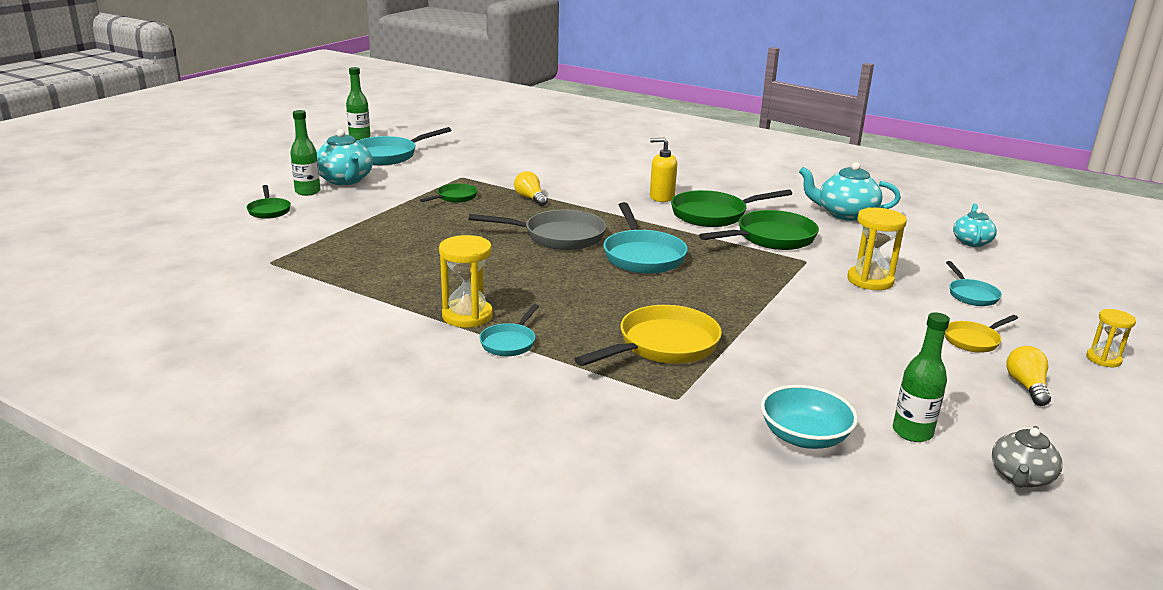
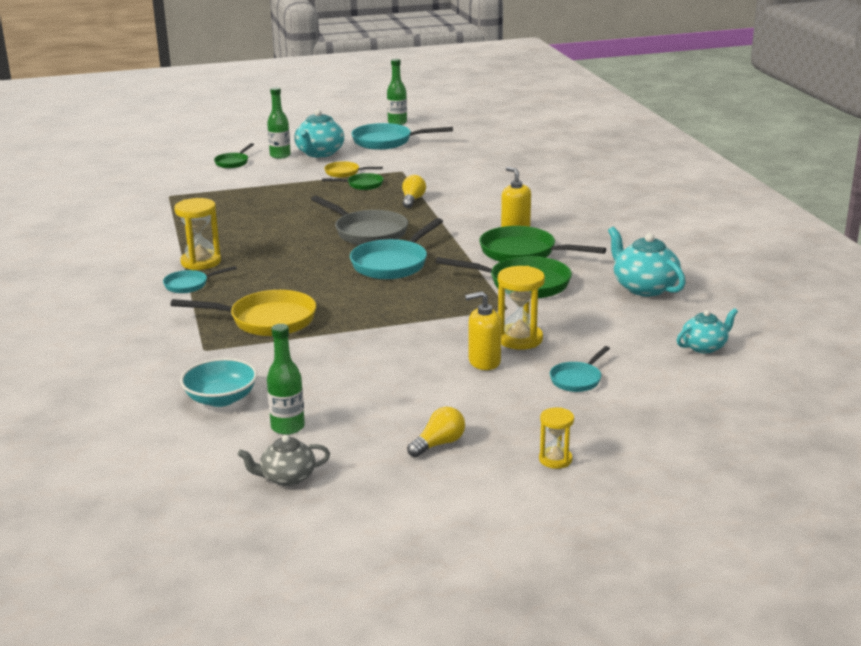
camera: 45 degrees right, 0 degrees up
yellow pan [945,315,1018,353] -> yellow pan moved to [324,161,383,178]
none -> yellow soap dispenser [465,291,501,370]

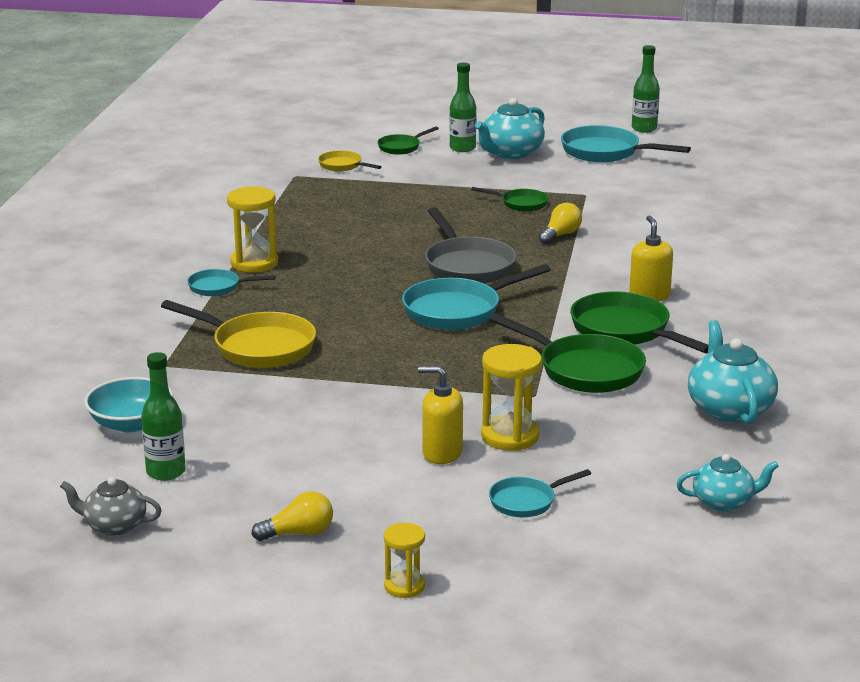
camera: 25 degrees right, 0 degrees up
yellow pan [324,161,383,178] -> yellow pan moved to [318,150,382,171]

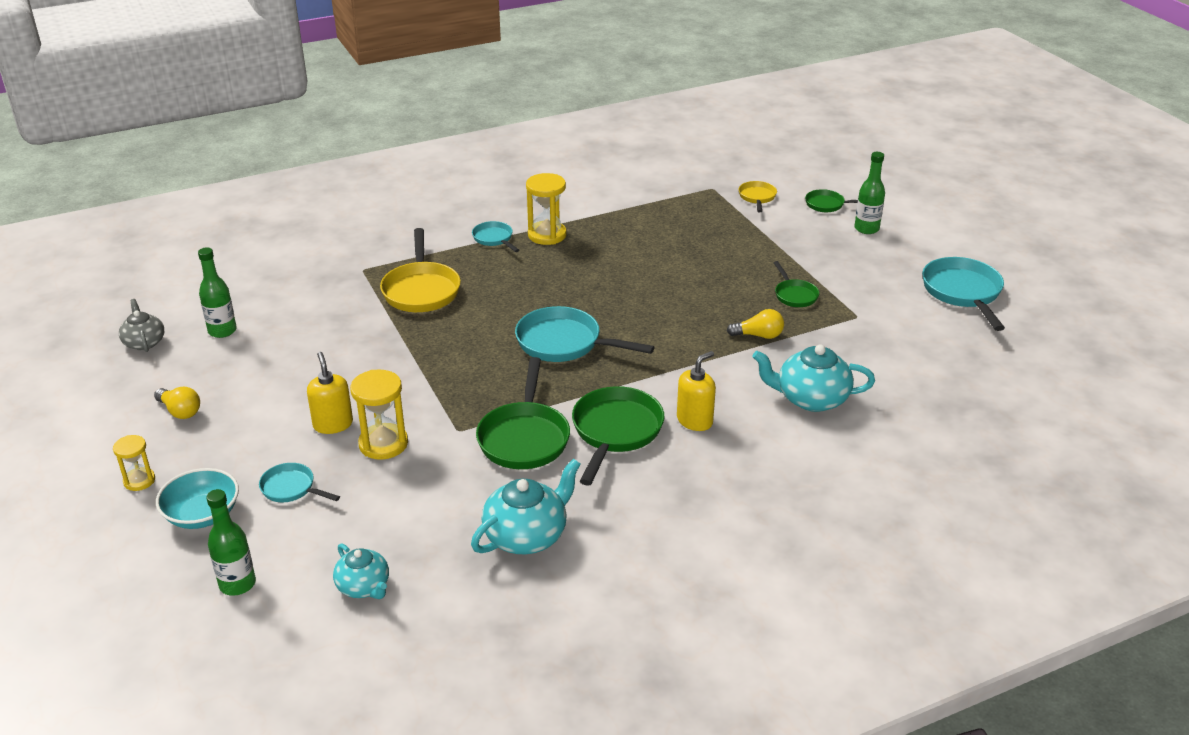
camera: 55 degrees right, 10 degrees up
turquoise bowl [84,377,173,432] -> turquoise bowl moved to [156,468,239,529]
grey pan [425,207,517,284] -> none
turquoise teapot [475,98,545,159] -> turquoise teapot moved to [752,344,875,412]
green bottle [632,45,660,132] -> green bottle moved to [206,489,256,596]

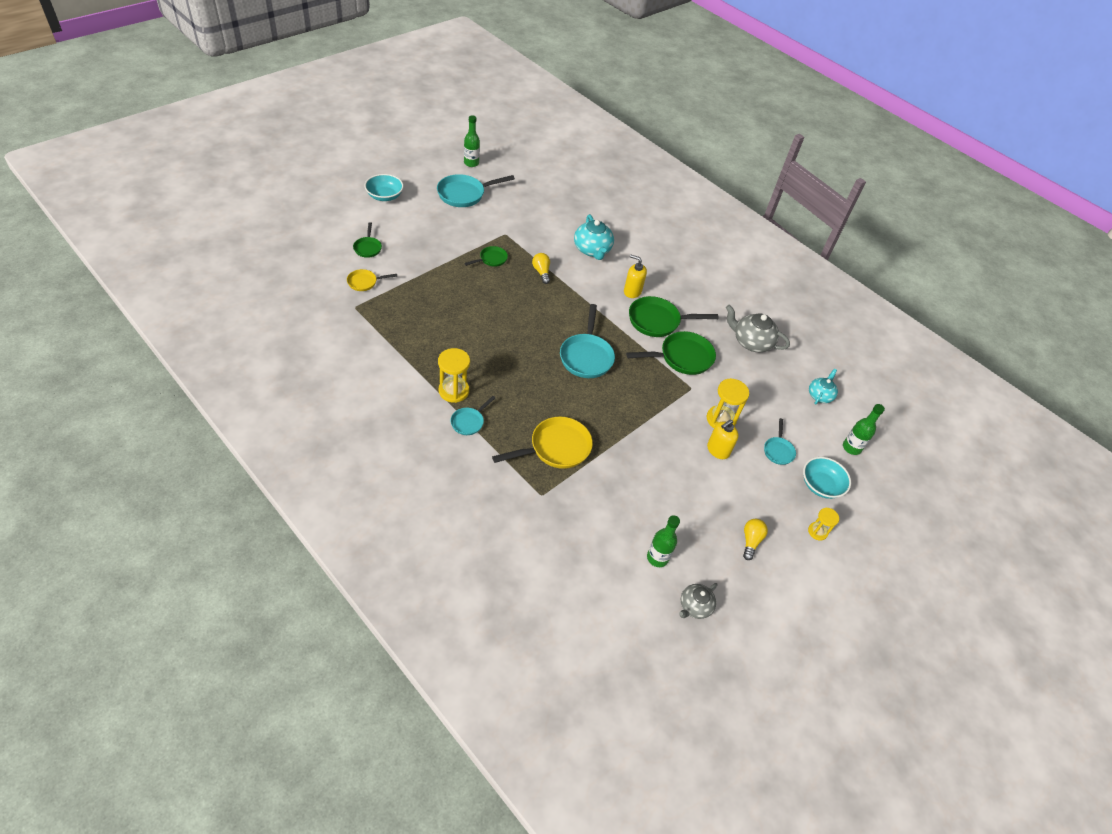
camera: 115 degrees left, 15 degrees up
turquoise teapot [471,459,581,554] -> grey teapot [726,305,790,352]
green bottle [854,152,885,234] -> green bottle moved to [464,115,480,167]
none -> turquoise bowl [365,174,404,201]

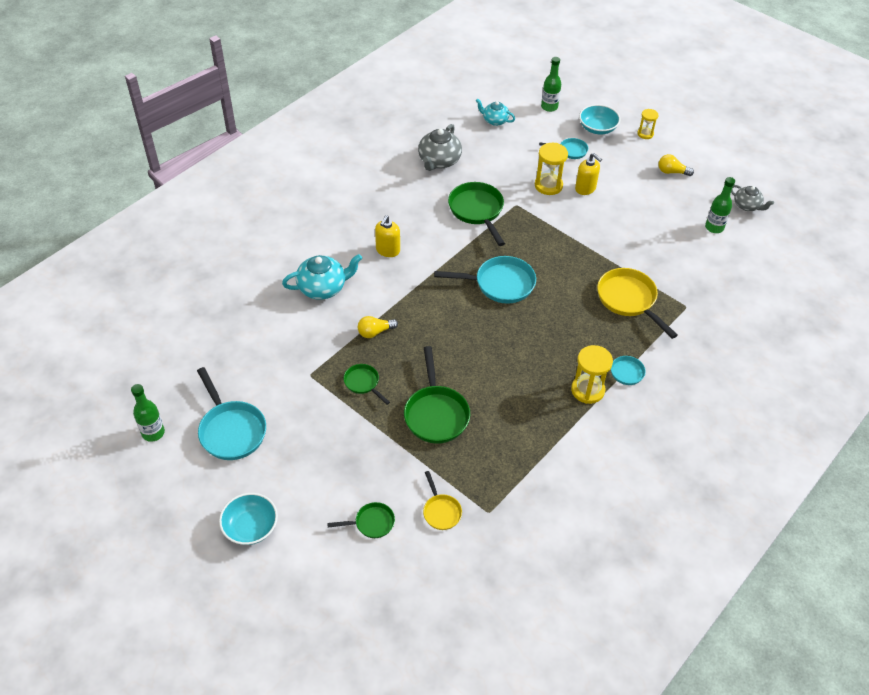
camera: 90 degrees left, 0 degrees up
green pan [629,296,718,337] -> green pan moved to [404,346,470,444]

